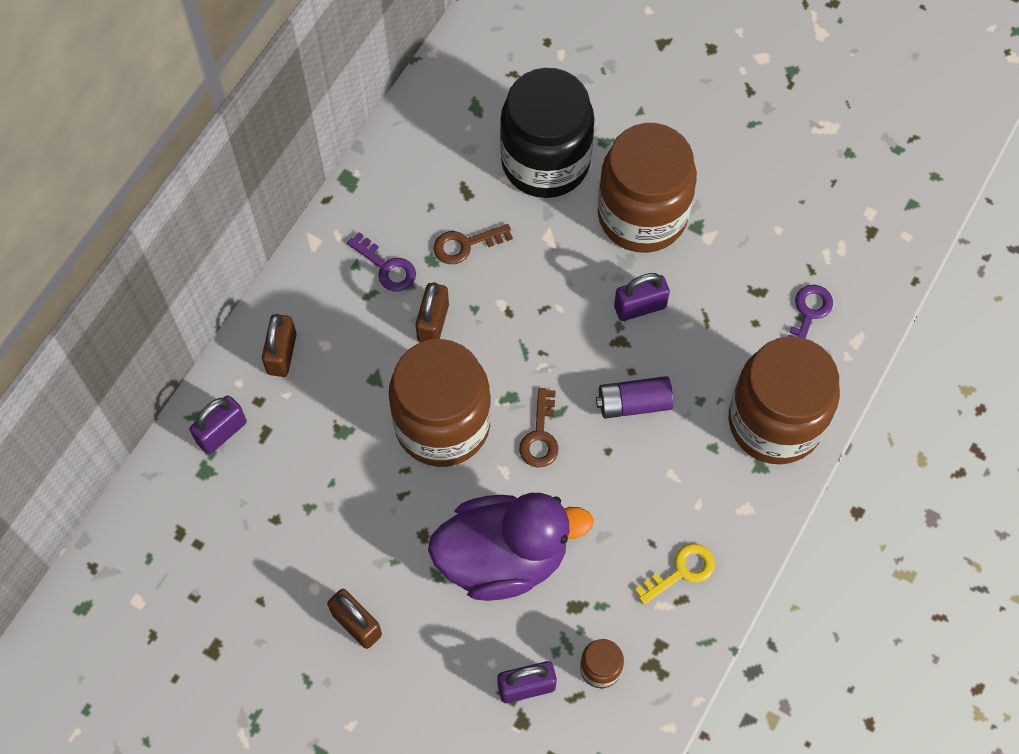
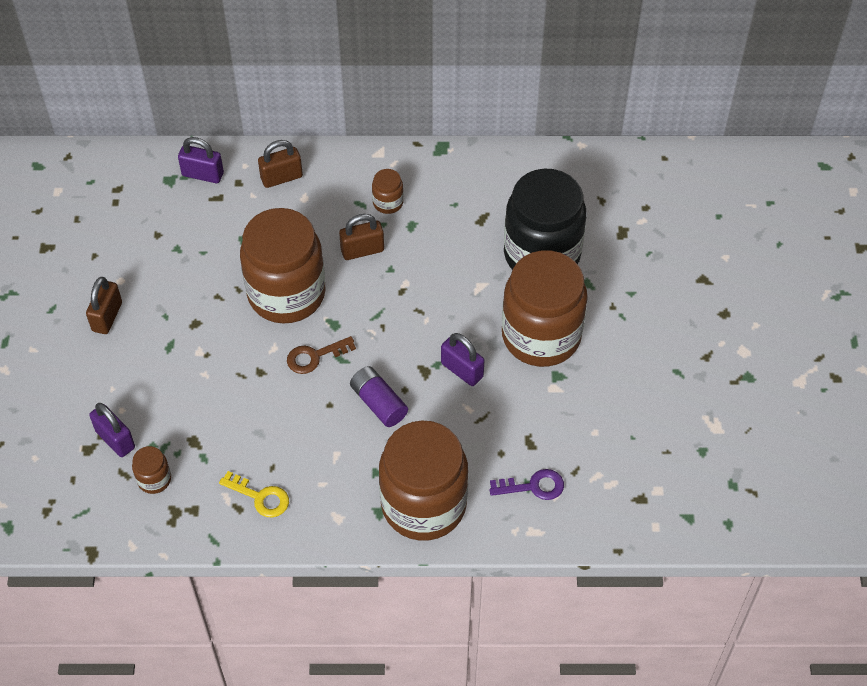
camera: 60 degrees right, 10 degrees down
purple key [347,232,416,292] -> brown jar [372,169,404,214]
purple duck [428,493,594,601] -> none
brown key [433,224,513,264] -> none

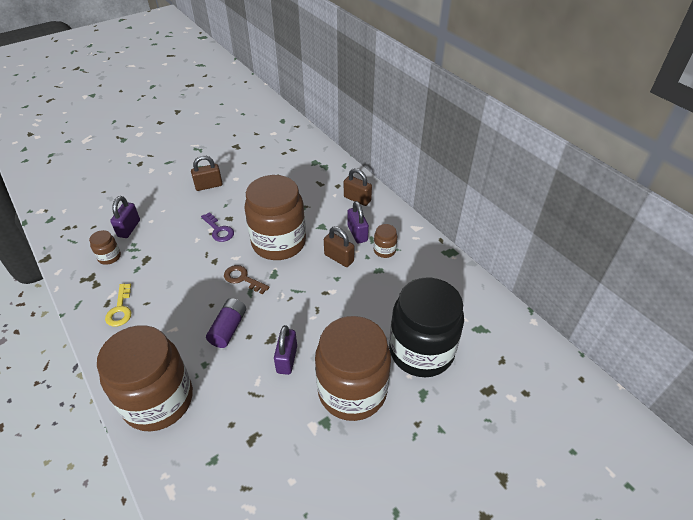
camera: 55 degrees right, 10 degrees down
purple padlock [178,137,224,183] -> purple padlock moved to [348,201,369,244]
purple key [490,469,564,500] -> purple key moved to [201,212,234,242]

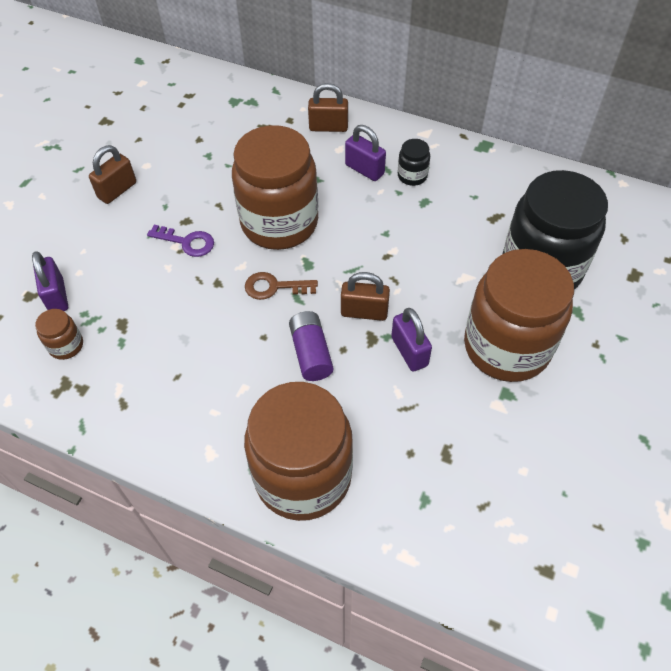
camera: 30 degrees left, 10 degrees up
yellow key [105,284,132,327] -> none
brown padlock [324,226,354,267] -> brown padlock moved to [341,272,390,321]
brown jar [374,224,397,258] -> black jar [398,139,430,186]

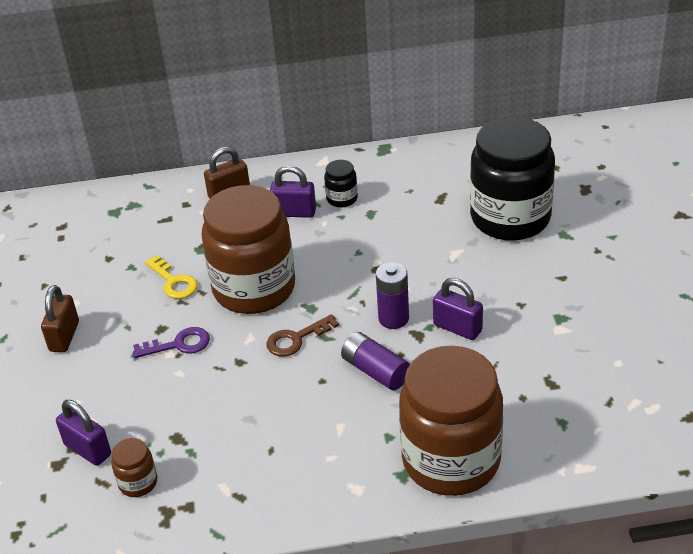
camera: 30 degrees left, 15 degrees down
brown padlock [341,272,390,321] -> purple battery [376,262,409,329]
brown jar [464,249,574,382] -> none
none -> yellow key [145,255,198,299]

